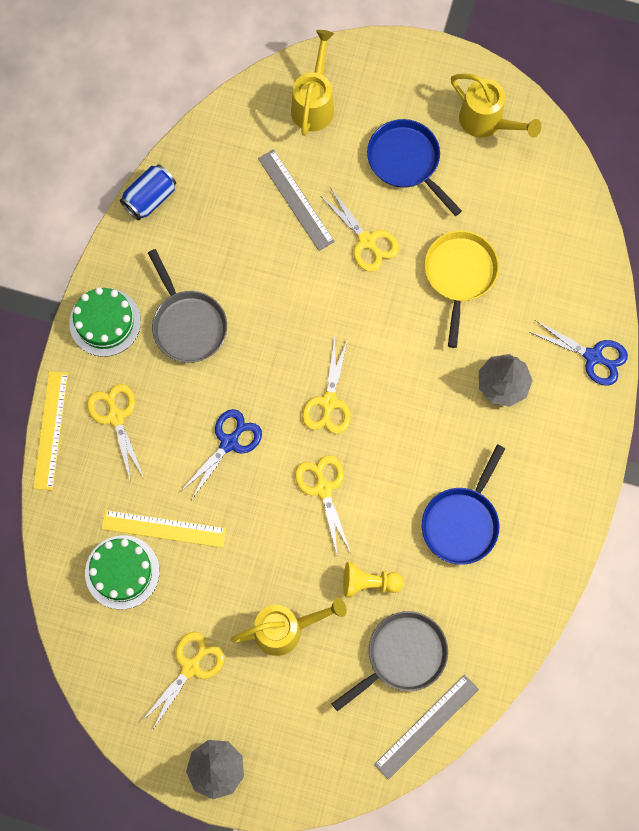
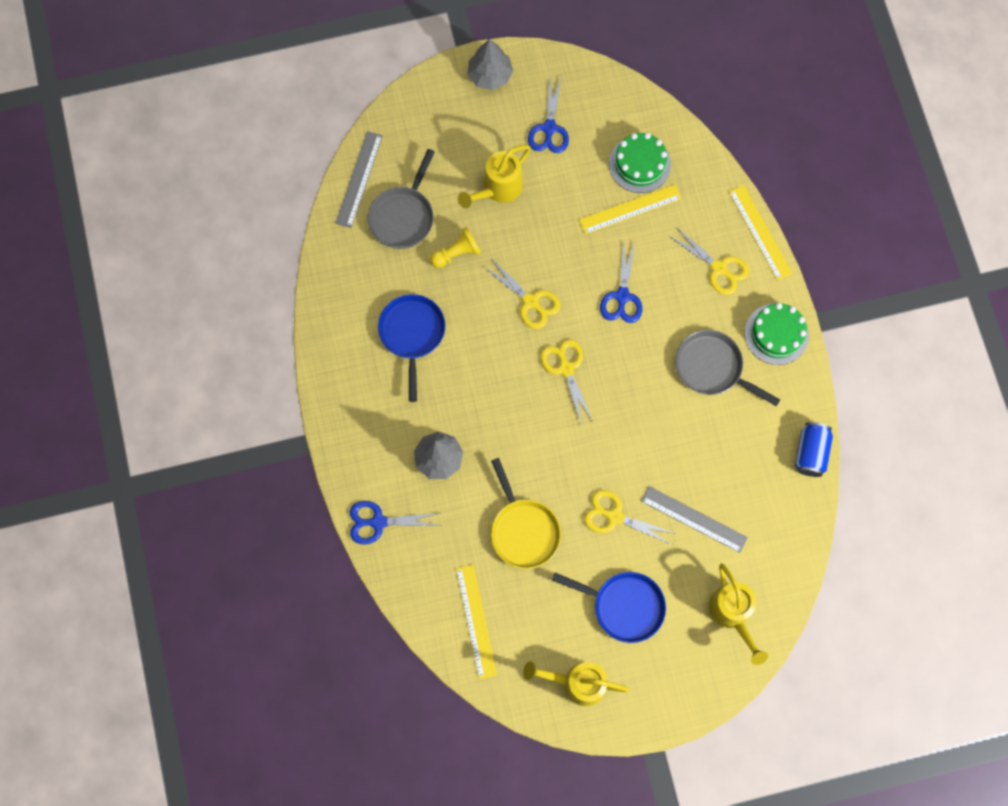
camera: 150 degrees right, 0 degrees up
yellow scissors [141,632,225,729] -> blue scissors [528,77,569,153]
none -> yellow ruler [456,565,497,679]

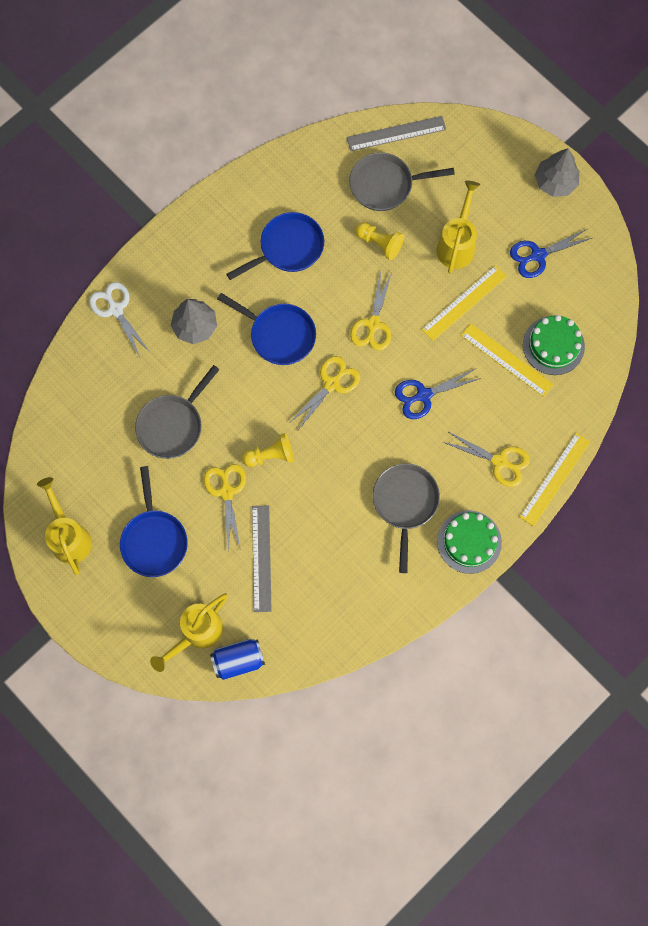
camera: 60 degrees right, 0 degrees up
blue scissors [350,501,441,544] -> white scissors [89,282,149,357]
yellow ruler [456,565,497,679] -> yellow ruler moved to [422,265,507,341]
yellow watering can [458,145,531,208] -> yellow watering can turned 90 degrees clockwise [436,180,480,274]
yellow pan [491,458,561,569] -> grey pan [135,365,220,459]
yellow scissors [669,227,749,295] -> yellow scissors turned 75 degrees counterclockwise [443,431,530,487]
blue can [795,422,833,477] -> blue can moved to [210,639,265,680]
none -> blue pan [217,293,316,365]
none -> yellow pawn [242,433,294,467]

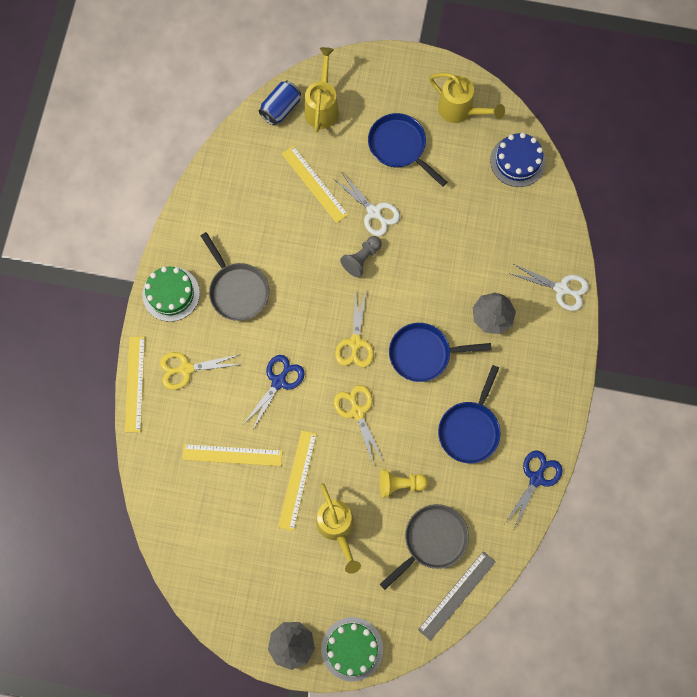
camera: 145 degrees right, 0 degrees up
grey pan [135,365,220,459] -> none
yellow scissors [204,464,246,551] -> white scissors [335,172,400,236]
yellow pawn [242,433,294,467] -> grey pawn [340,236,382,278]
grey ruler [252,505,272,612] -> yellow ruler [282,146,348,223]
blue scissors [510,229,592,278] -> blue scissors moved to [505,450,563,529]
green cake [523,315,585,375] -> green cake moved to [321,617,383,682]
none -> blue cake [490,133,546,187]

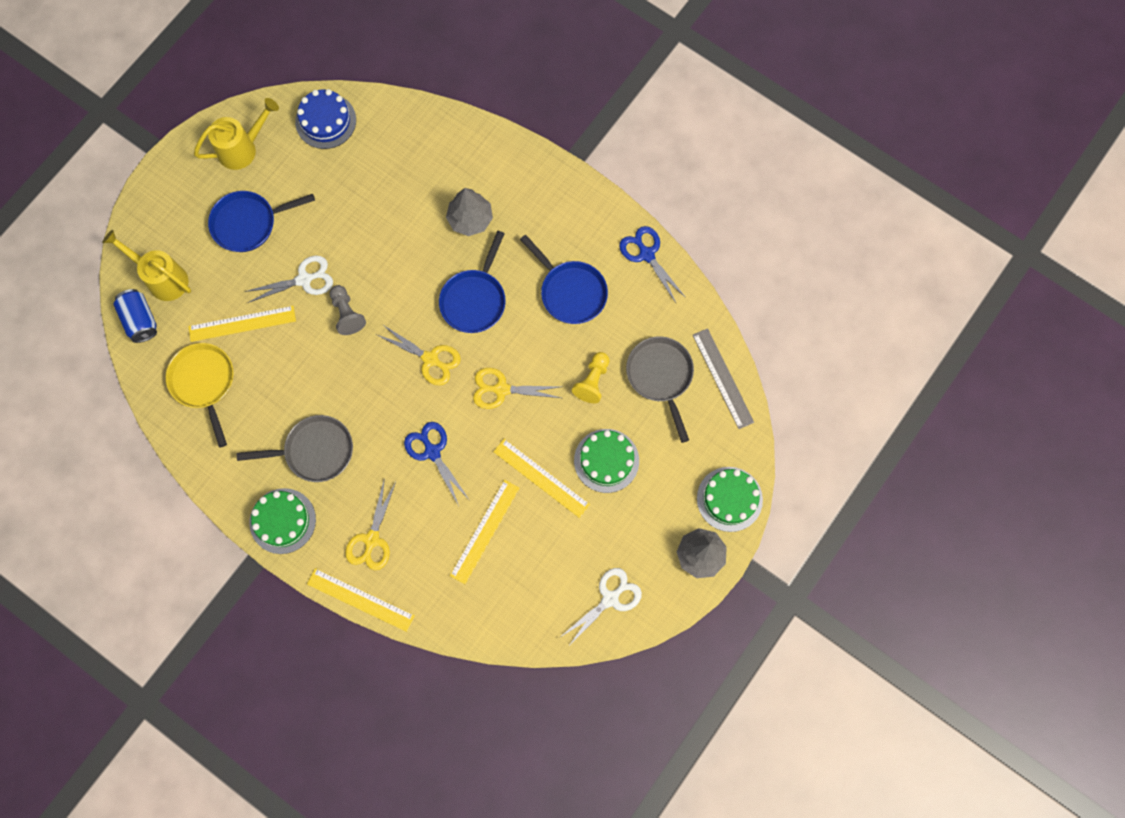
camera: 65 degrees left, 0 degrees up
yellow watering can [316,483,361,574] -> green cake [574,429,639,493]
white scissors [511,264,589,311] -> white scissors moved to [559,568,642,647]
none -> yellow pan [166,343,234,447]

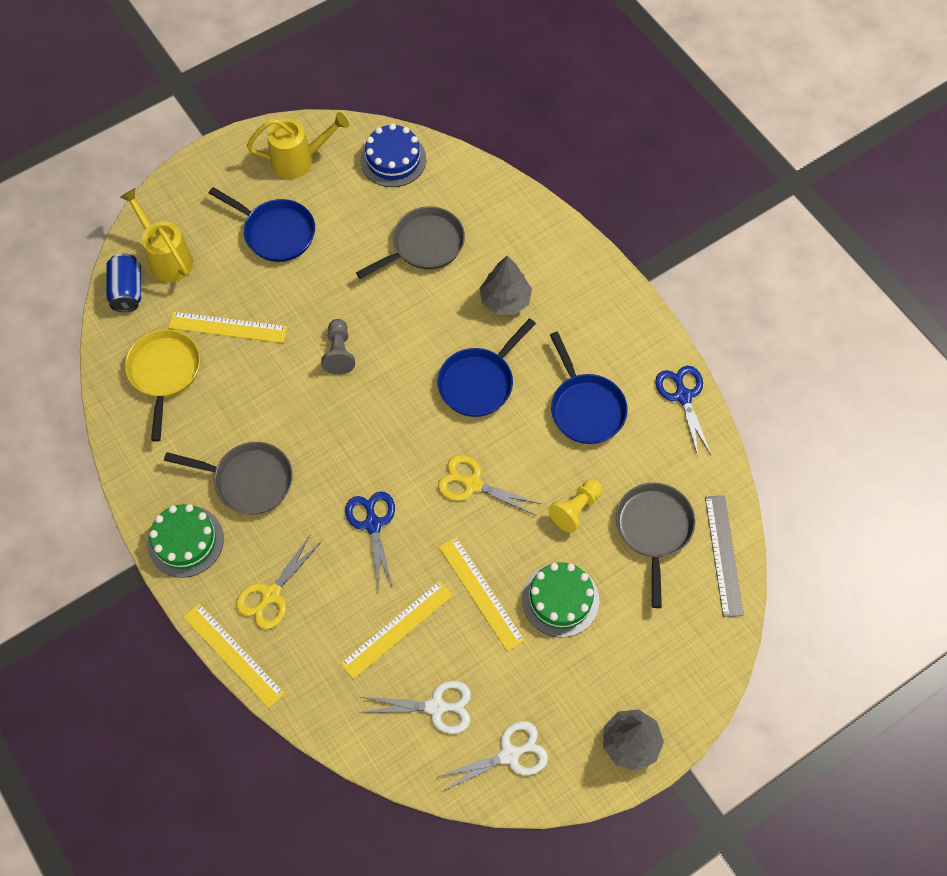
camera: 20 degrees right, 10 degrees down
blue pan [208,191,315,252] -> blue pan turned 150 degrees counterclockwise [209,187,315,262]
white scissors [244,256,333,303] -> white scissors moved to [360,681,471,734]
yellow scissors [377,324,461,386] -> none
green cake [697,467,763,532] -> none
none -> grey pan [356,207,465,279]

